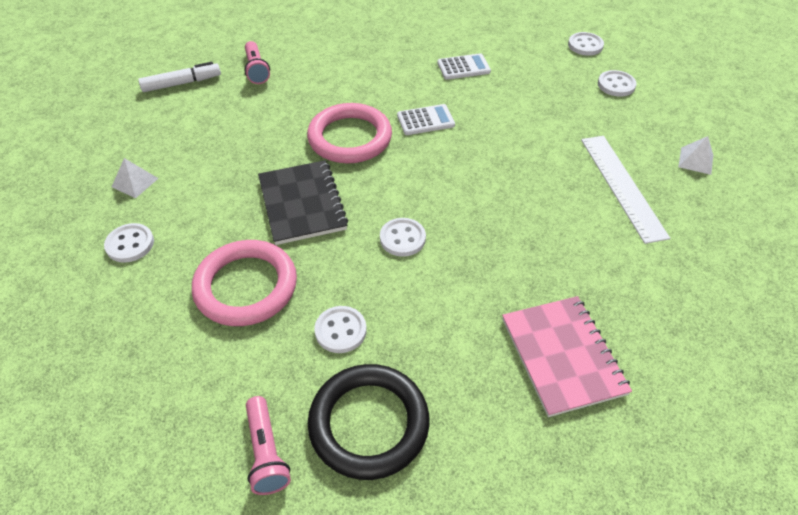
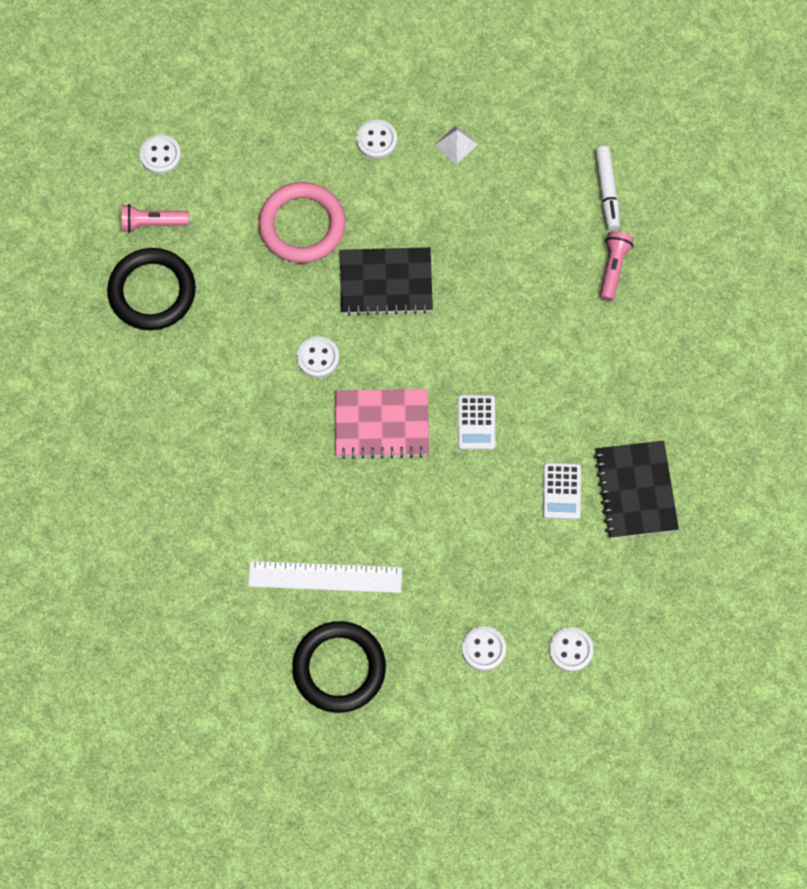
camera: 105 degrees right, 20 degrees up
pink flashlight [244,41,270,84] -> pink flashlight turned 105 degrees clockwise [600,231,634,301]
pink ring [307,103,392,163] -> none
white button [314,306,367,353] -> white button moved to [140,135,181,174]
pink notebook [502,296,632,417] -> pink notebook moved to [335,389,429,459]
white pyramid [678,136,713,175] -> black ring [292,621,386,713]
none -> black notebook [594,441,679,538]

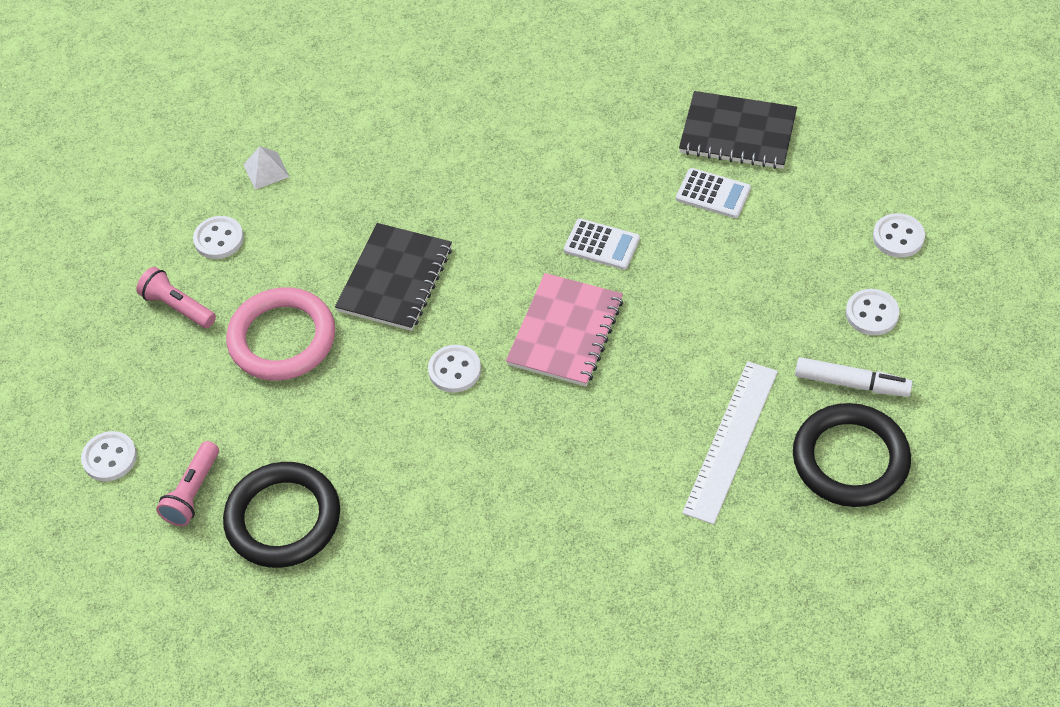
camera: 65 degrees left, 15 degrees down
white marker [595,146,620,230] -> white marker moved to [795,357,913,397]
pink flashlight [600,231,634,301] -> pink flashlight moved to [136,267,216,328]

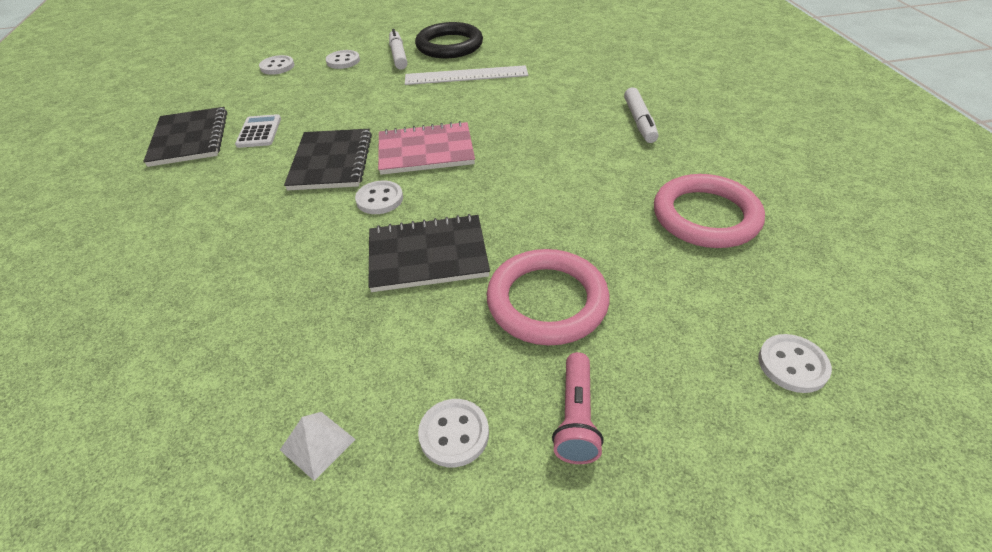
camera: 120 degrees left, 10 degrees down
pink flashlight [156,441,219,526] -> none
black ring [223,462,340,568] -> pink ring [654,174,765,248]
white button [428,345,481,393] -> white button moved to [355,181,403,214]
white calculator [564,219,640,270] -> black notebook [284,129,372,191]
none -> white marker [624,87,658,143]

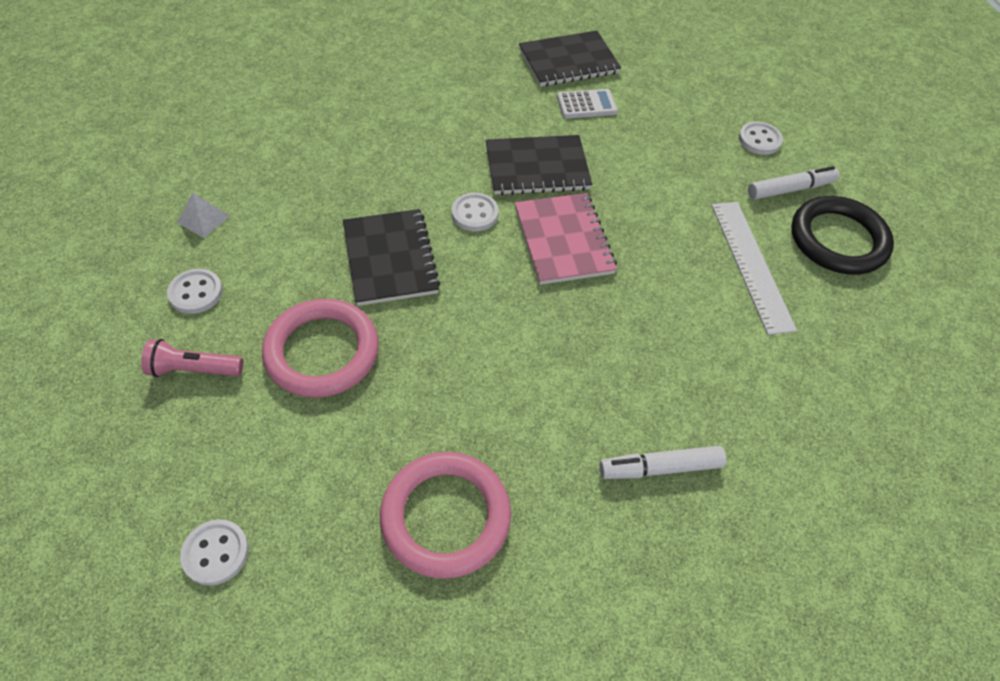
camera: 80 degrees right, 10 degrees up
white button [259,55,294,75] -> none

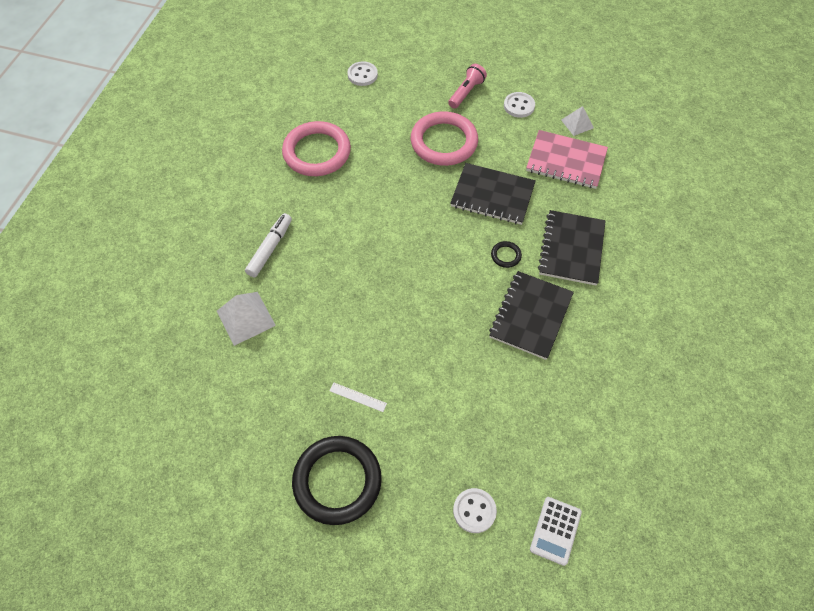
camera: 125 degrees right, 5 degrees up
white button [452,193,499,231] -> black ring [491,241,522,268]
pink notebook [515,193,617,285] -> pink notebook moved to [526,130,608,189]
black notebook [519,31,621,87] -> black notebook moved to [538,210,606,285]
white calculator [557,89,618,119] -> white calculator moved to [530,497,582,566]
white ruler [712,202,797,335] -> white ruler [330,383,387,412], size x0.42
white marker [748,166,839,200] -> none
none -> white pyramid [217,292,276,346]

